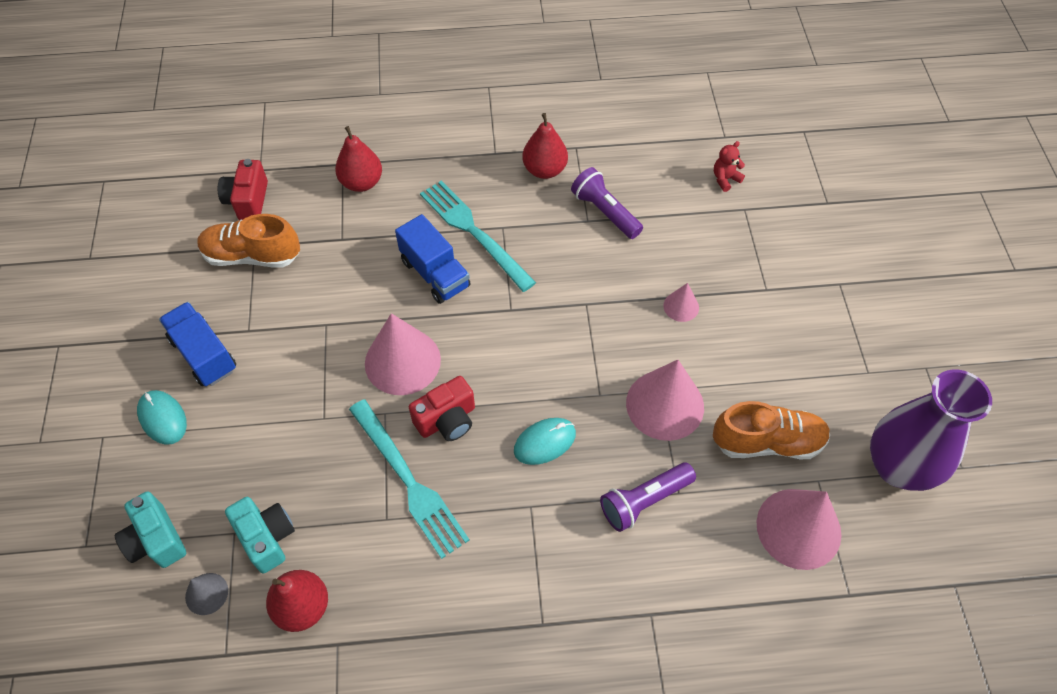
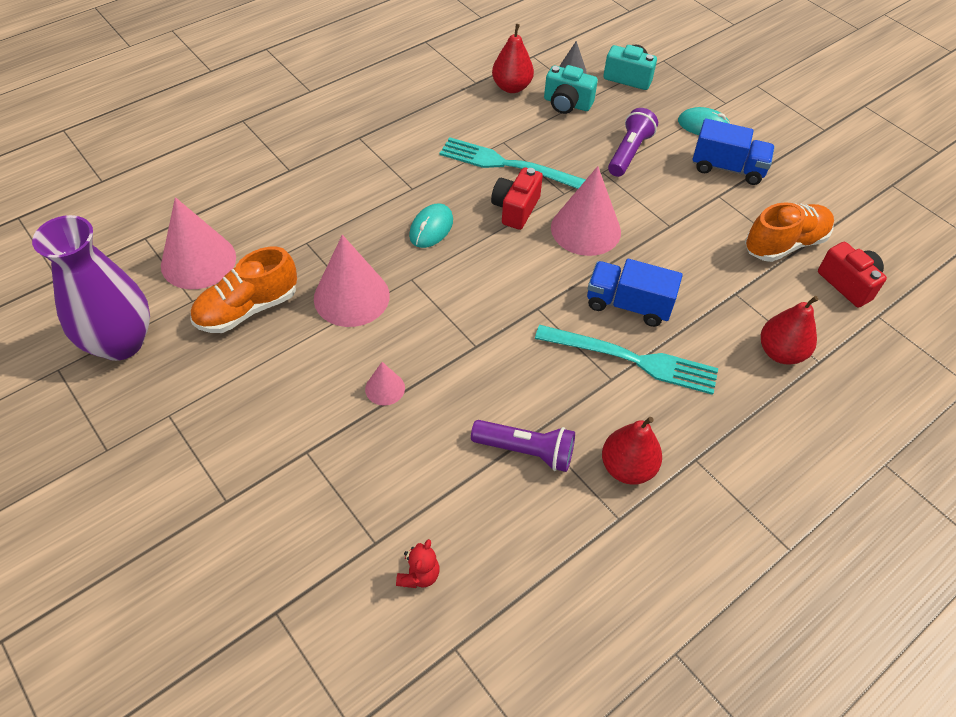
camera: 145 degrees right, 5 degrees down
purple flashlight [600,462,696,532] -> purple flashlight moved to [608,108,658,177]

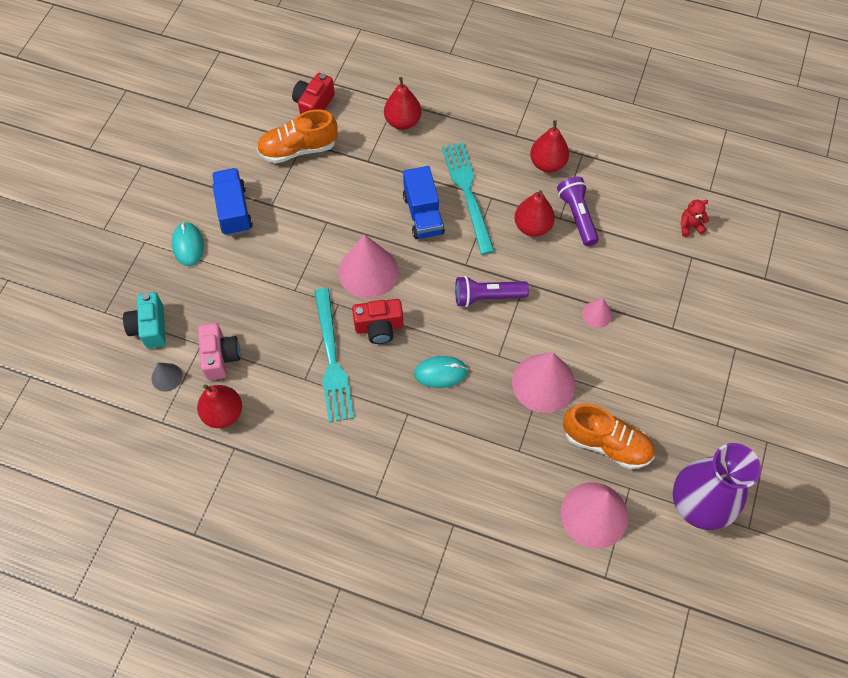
camera: 120 degrees left, 10 degrees up
turquoise camera [544,65,598,114] -> pink camera [198,323,240,380]
purple flashlight [608,108,658,177] -> purple flashlight moved to [455,276,529,307]
orange shoe [745,202,834,262] -> orange shoe turned 45 degrees counterclockwise [257,109,338,163]
none -> red pear [514,190,555,237]

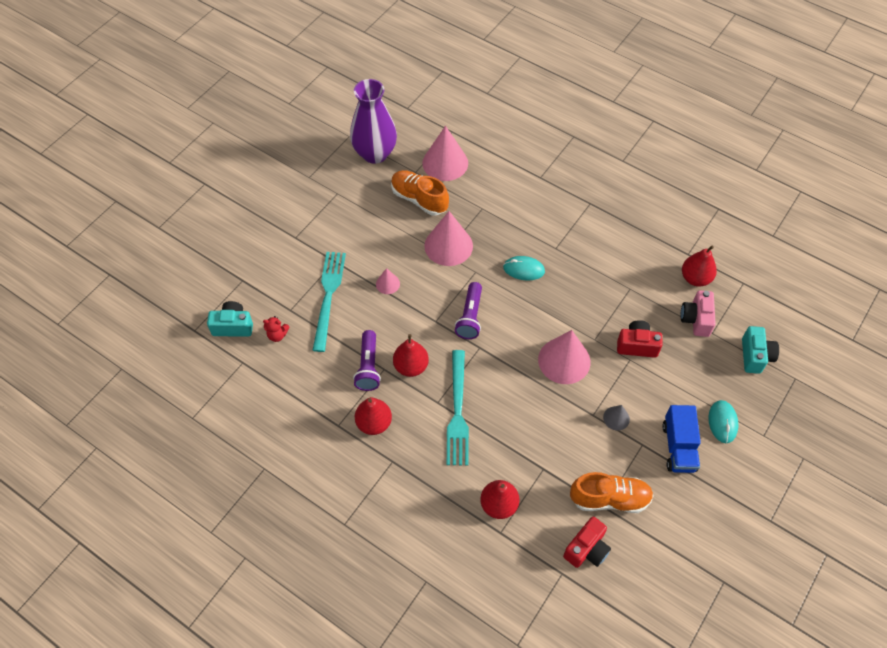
camera: 165 degrees left, 5 degrees down
grey cone [151,363,182,392] -> grey cone moved to [603,405,630,431]
turquoise fork [314,288,354,423] -> turquoise fork moved to [312,252,346,352]
red camera [352,299,403,344] -> red camera moved to [617,320,662,358]
blue truck [403,166,445,239] -> none
purple flashlight [455,276,529,307] -> purple flashlight turned 90 degrees clockwise [455,282,482,339]
none -> turquoise camera [207,301,253,337]

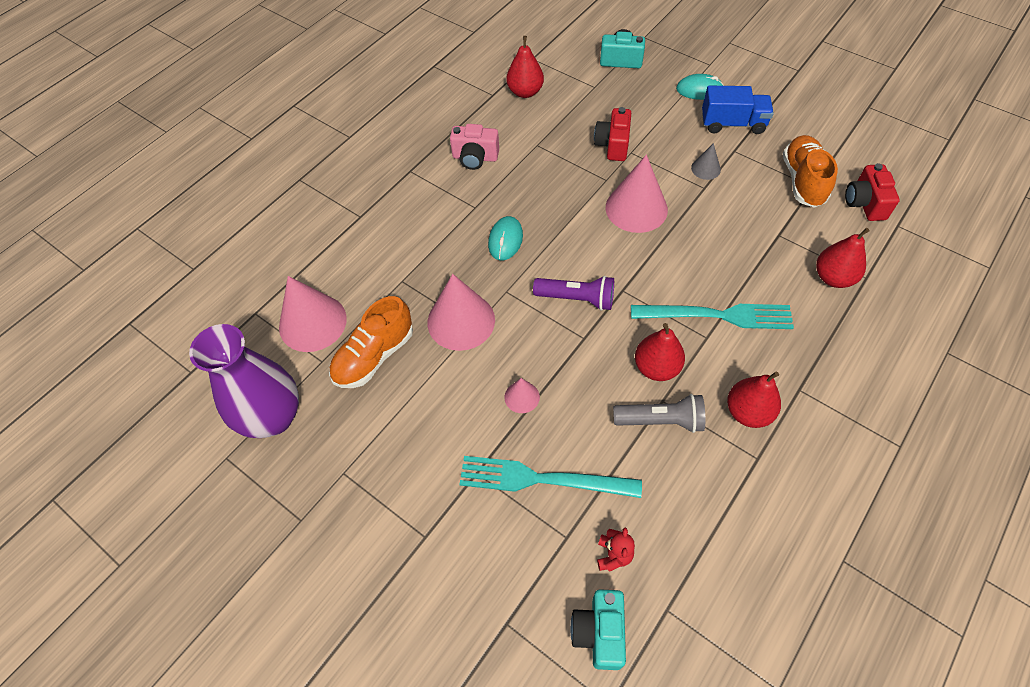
camera: 85 degrees left, 0 degrees up
purple flashlight [353,330,381,391] -> grey flashlight [613,394,705,433]
red camera [563,517,611,568] -> red camera turned 135 degrees counterclockwise [845,163,900,221]
pink camera [680,290,716,337] -> pink camera moved to [450,124,499,170]

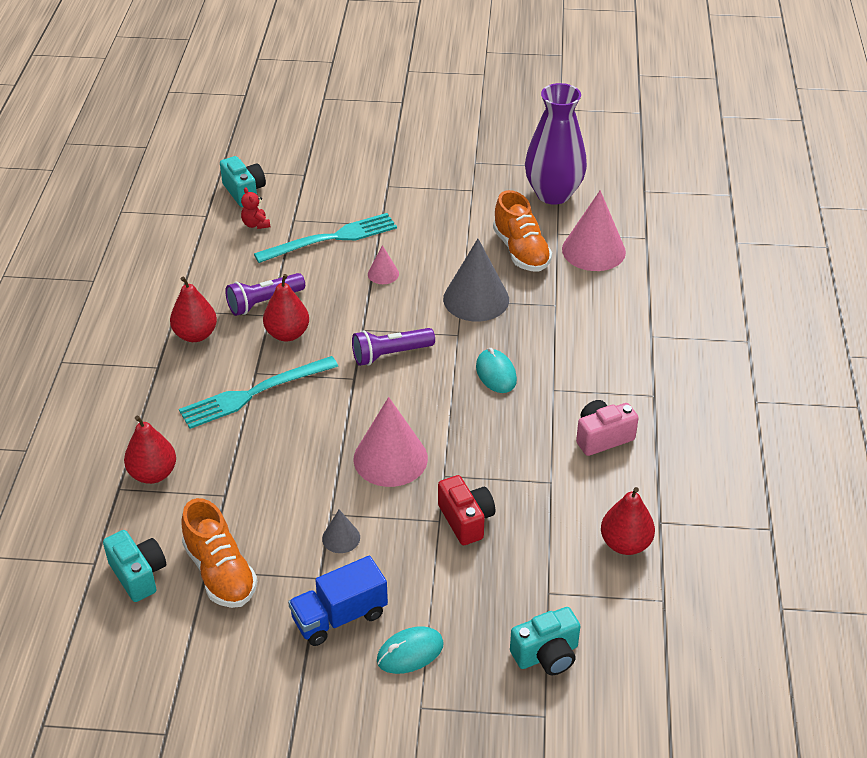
camera: 145 degrees right, 15 degrees down
orange shoe [329,296,413,388] -> orange shoe turned 150 degrees clockwise [493,190,552,272]
pink cone [427,274,495,351] -> grey cone [443,239,509,322]
grey flashlight [613,394,705,433] -> purple flashlight [225,273,305,316]
red camera [845,163,900,221] -> turquoise camera [103,530,166,602]

